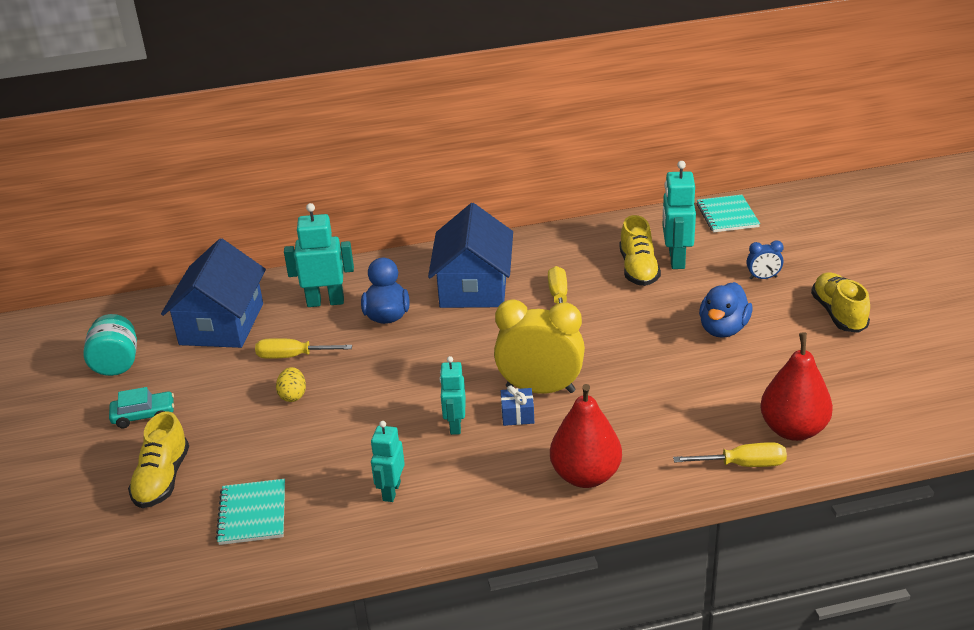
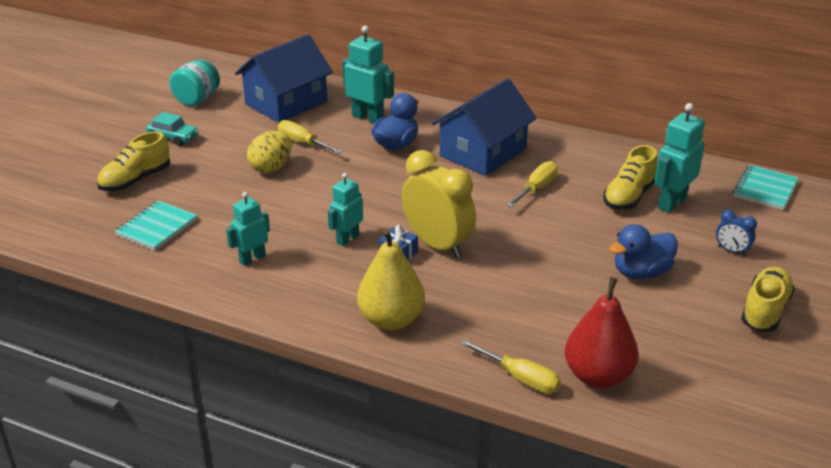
camera: 35 degrees right, 0 degrees up
yellow egg [276,367,306,402] -> yellow egg [247,131,292,173], size x1.54
red pear [550,384,622,488] -> yellow pear [357,229,425,330]

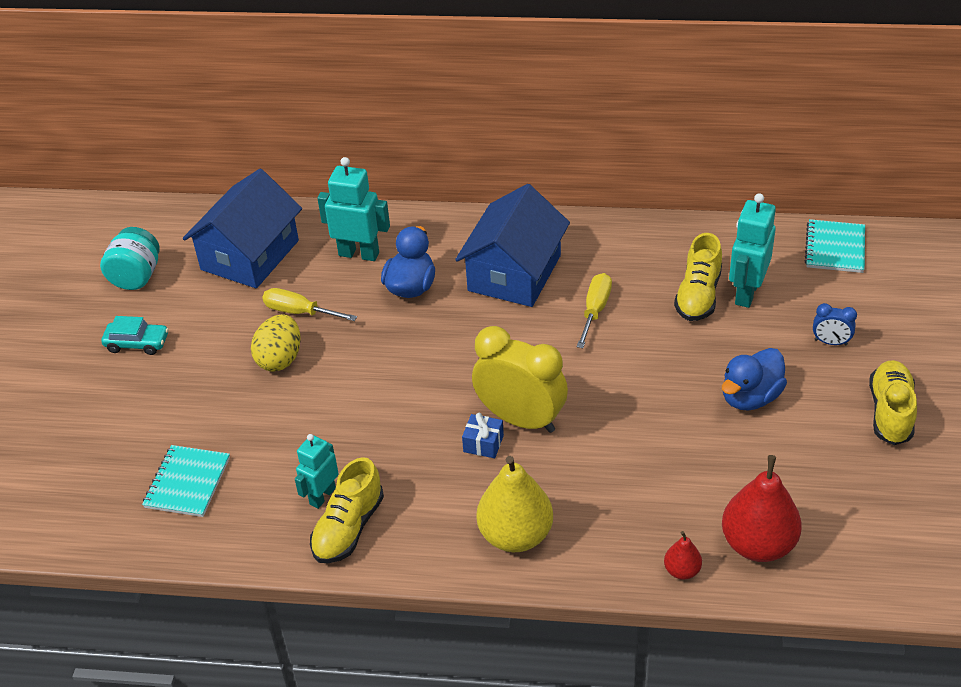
camera: 15 degrees left, 10 degrees up
yellow shoe [97,131,170,191] -> yellow shoe moved to [310,457,384,563]
turquoise robot [328,173,363,246] -> none
yellow screwdriver [460,340,561,394] -> red pear [664,531,702,580]

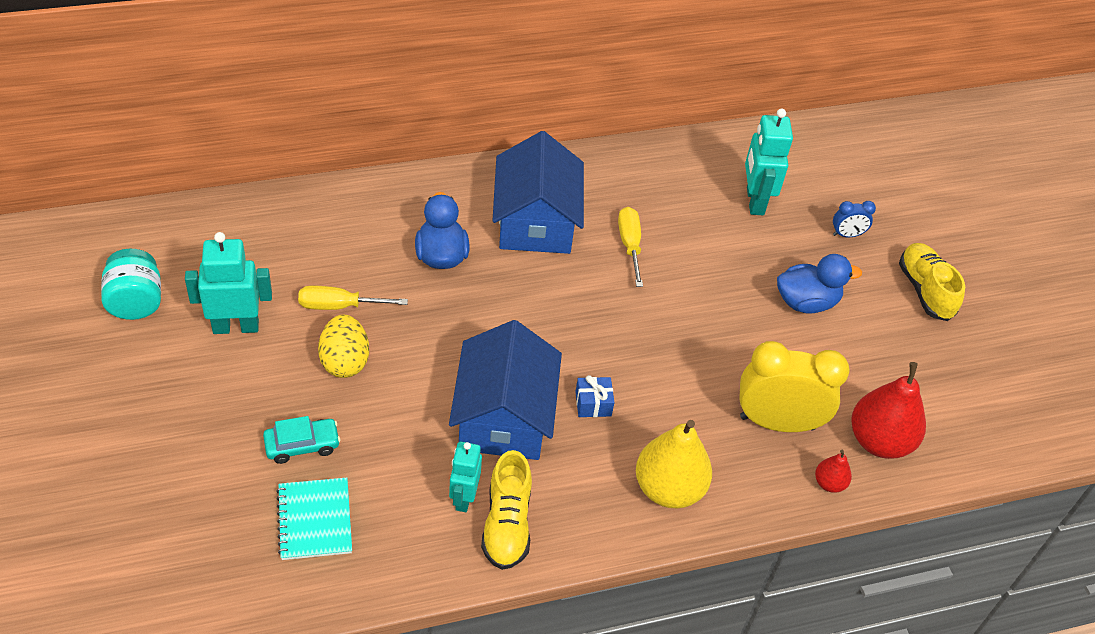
camera: 30 degrees left, 5 degrees up
turquoise car [101,316,168,355] -> turquoise car moved to [263,416,340,464]
blue house [183,169,302,288] -> blue house moved to [449,320,562,460]
turquoise robot [317,157,390,261] -> turquoise robot moved to [185,232,272,334]
yellow clock [472,326,568,433] -> yellow clock moved to [739,341,850,432]
yellow shoe [674,233,722,321] -> none
blue duck [722,348,787,411] -> blue duck turned 120 degrees counterclockwise [777,254,862,313]
turquoise notebook [805,219,865,273] -> none

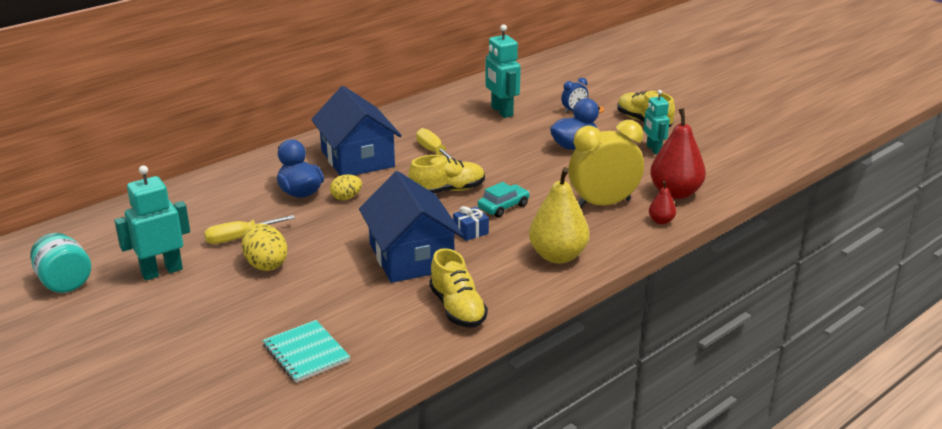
camera: 20 degrees left, 20 degrees down
turquoise car [263,416,340,464] -> turquoise car moved to [477,182,530,217]
turquoise robot [449,442,482,512] -> turquoise robot moved to [644,90,670,154]
none -> yellow egg [330,175,362,200]
none -> yellow shoe [408,155,485,194]

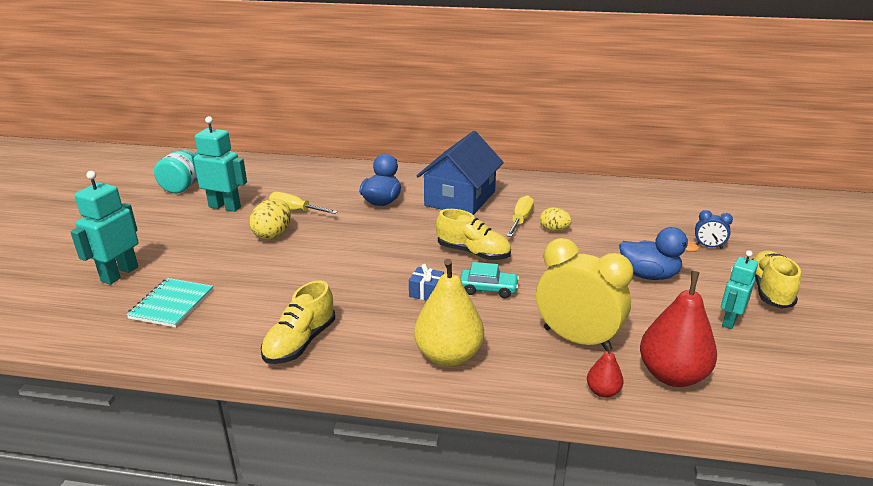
camera: 50 degrees right, 0 degrees up
yellow egg [330,175,362,200] -> yellow egg moved to [540,208,572,231]
blue house [359,171,464,283] -> none
turquoise robot [485,24,521,118] -> turquoise robot moved to [71,171,138,285]

